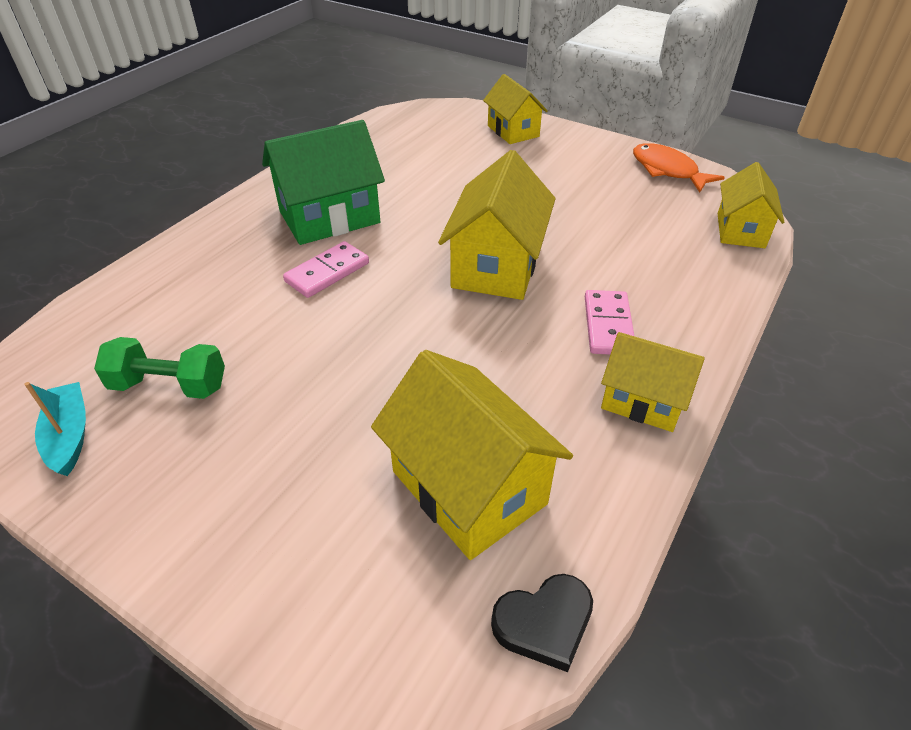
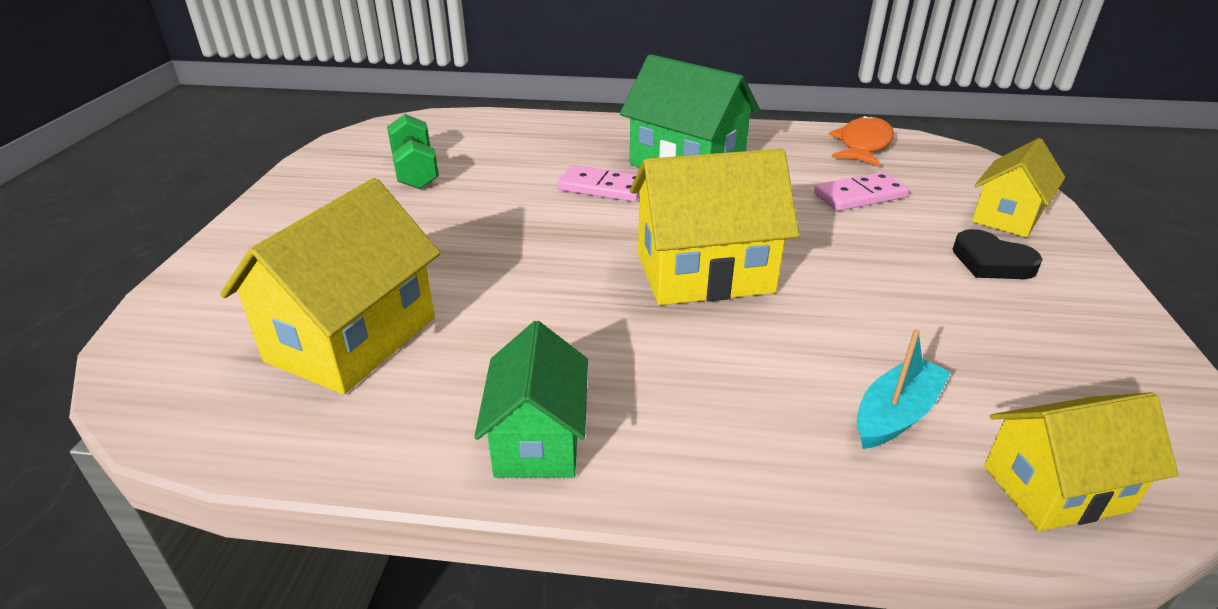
camera: 65 degrees right, 10 degrees down
turquoise boat [24,382,86,476] -> turquoise boat moved to [857,329,951,449]
black heart [491,574,593,672] -> black heart moved to [953,229,1043,279]
pink domino [585,290,634,355] -> pink domino moved to [814,172,909,211]
yellow house [601,332,705,432] -> green house [474,321,588,477]
orange fish [633,143,725,192] -> orange fish moved to [829,115,894,166]

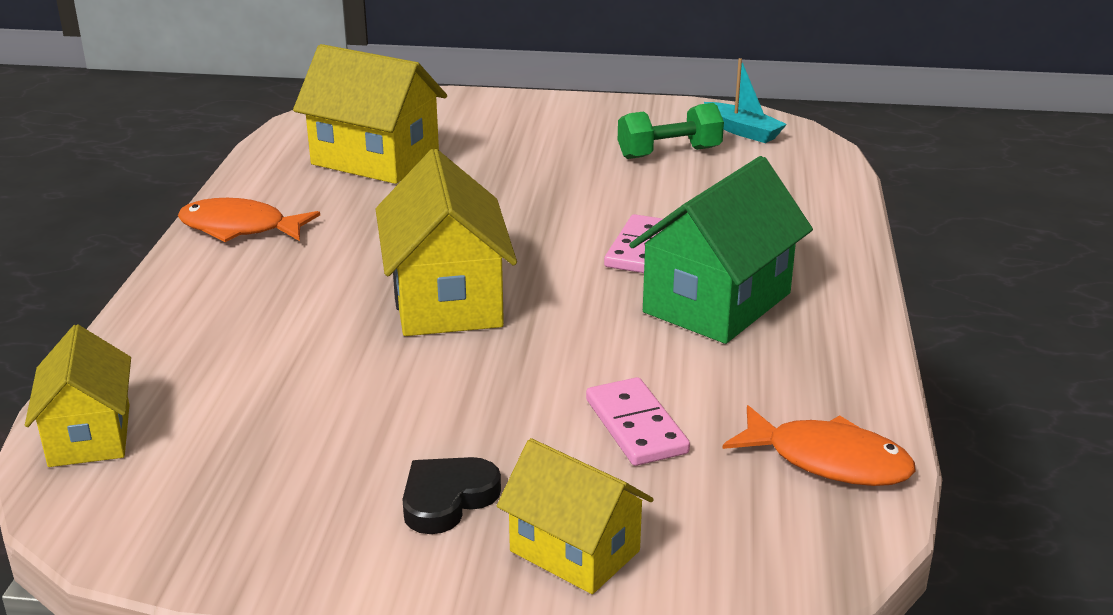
camera: 90 degrees right, 5 degrees down
green house [474,321,588,477] -> orange fish [178,198,320,242]
turquoise boat [857,329,951,449] -> turquoise boat moved to [704,58,787,143]

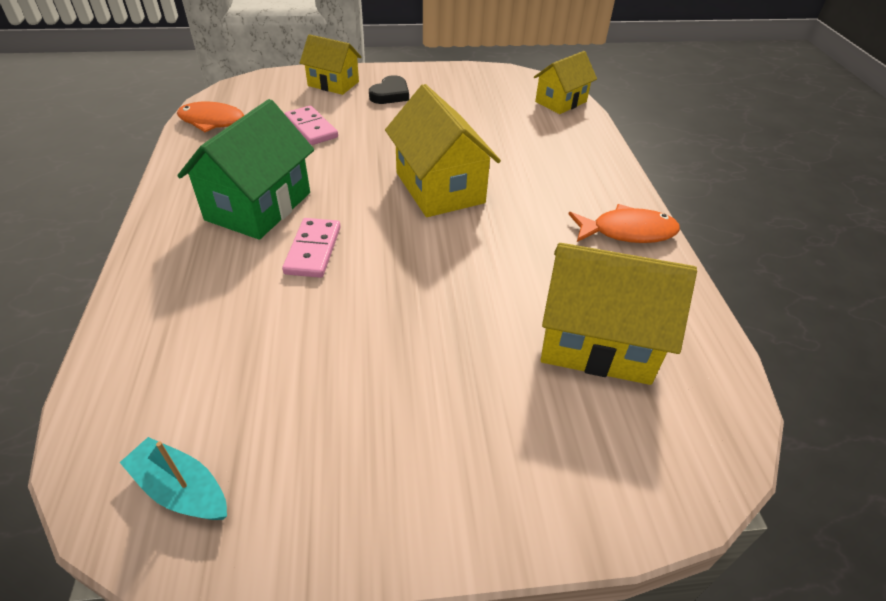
camera: 165 degrees right, 15 degrees up
yellow house [25,324,131,467] -> yellow house turned 75 degrees clockwise [534,51,597,114]
green dumbbell [618,103,724,159] -> none

